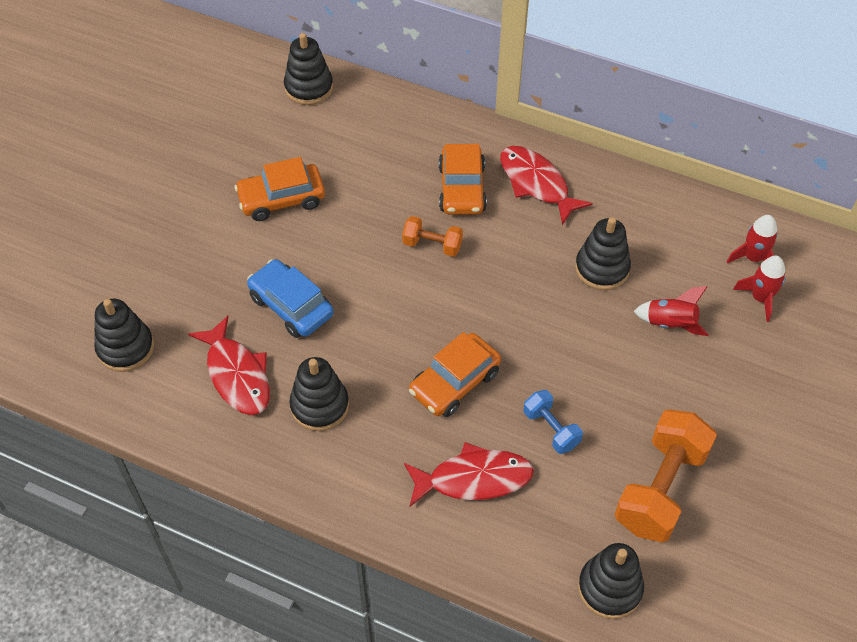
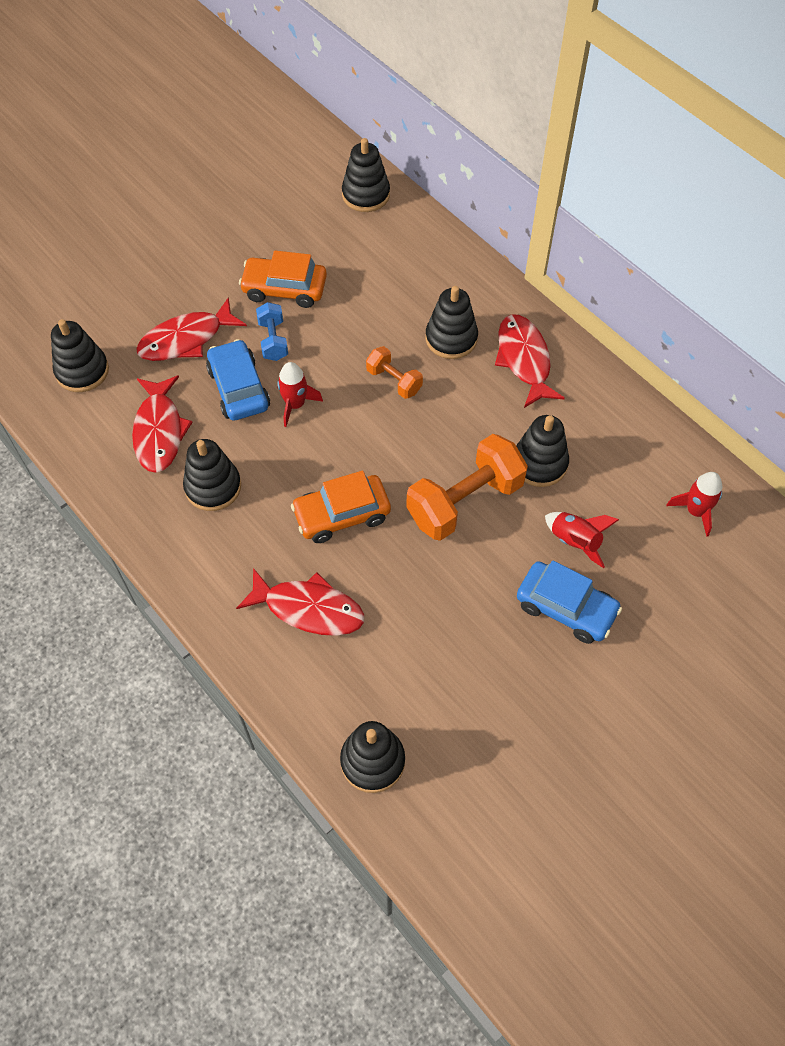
camera: 25 degrees right, 5 degrees up
orange car [439,144,487,215] -> black stacking toy [426,286,478,359]
blue dumbbell [524,390,583,454] -> blue dumbbell moved to [256,302,288,361]
orange dumbbell [615,410,717,542] -> orange dumbbell moved to [406,434,528,541]
red rocket [733,255,785,322] -> red rocket moved to [277,362,323,427]
none -> red fish [136,297,247,361]
none -> blue car [517,560,622,644]

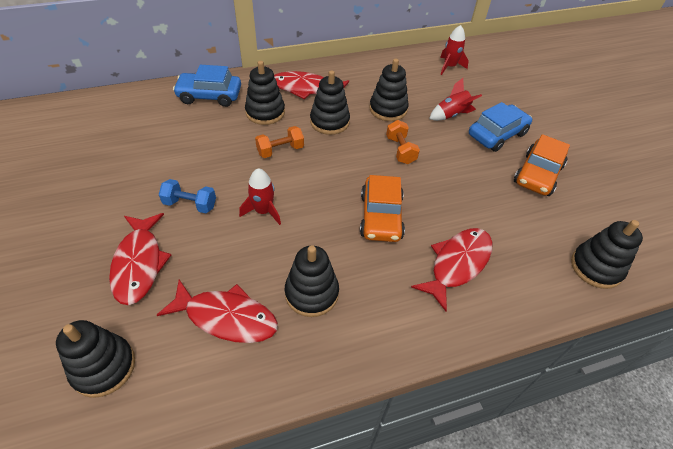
camera: 70 degrees left, 10 degrees down
blue car [206,339,270,420] -> blue car moved to [173,65,241,107]
orange car [239,251,327,308] -> orange car moved to [514,134,570,196]
black stacking toy [342,138,390,212] -> black stacking toy moved to [310,70,350,135]
orange dumbbell [406,434,528,541] -> orange dumbbell [386,120,420,164], size x0.52

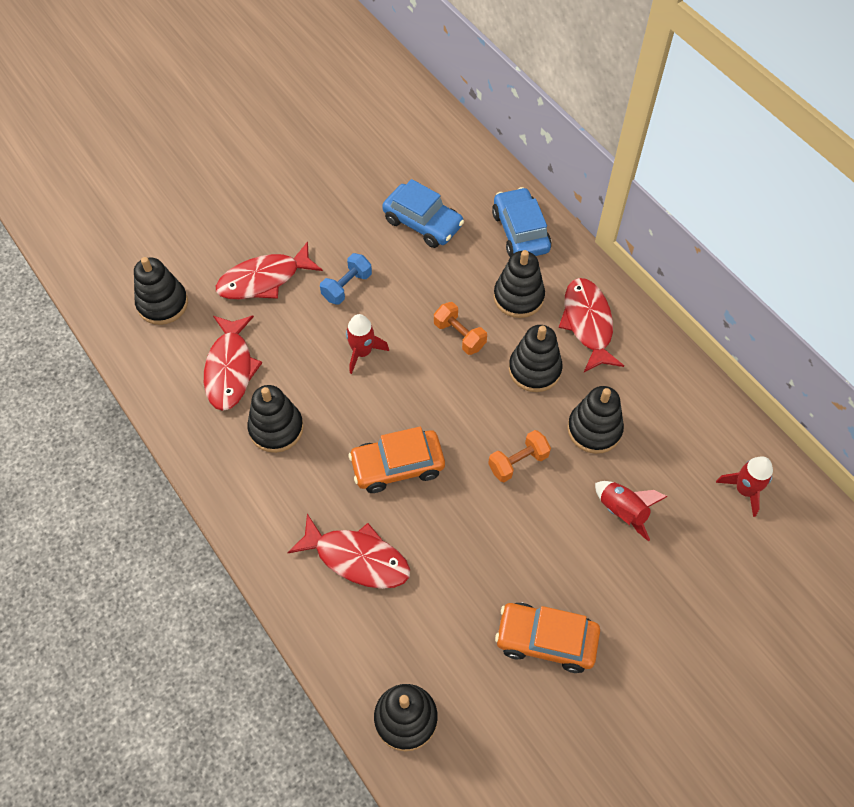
camera: 75 degrees right, 10 degrees up
blue dumbbell [159,179,216,213] -> blue dumbbell turned 45 degrees clockwise [320,253,372,305]
blue car [469,102,532,152] -> blue car moved to [382,179,464,248]

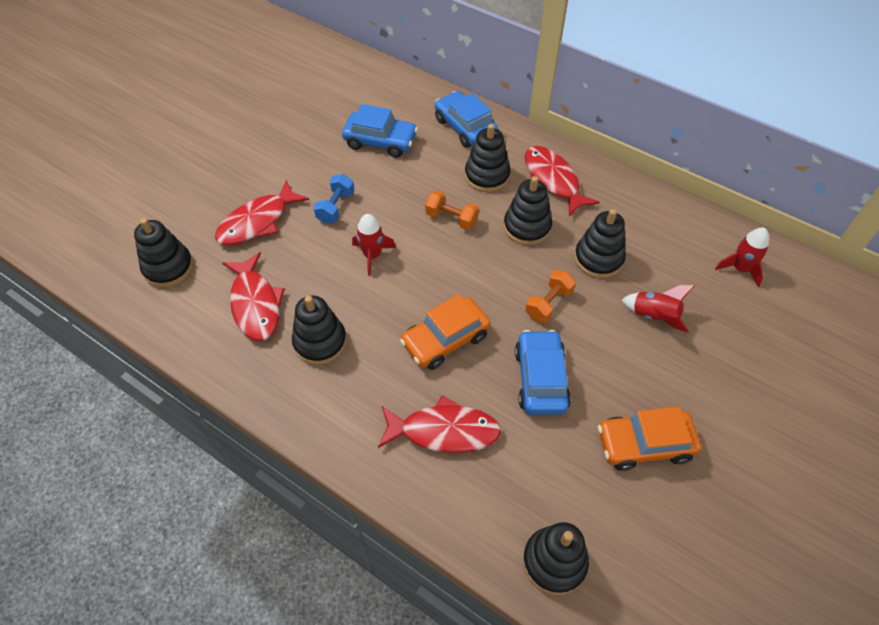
camera: 20 degrees left, 5 degrees down
none -> blue car [515,330,571,415]

